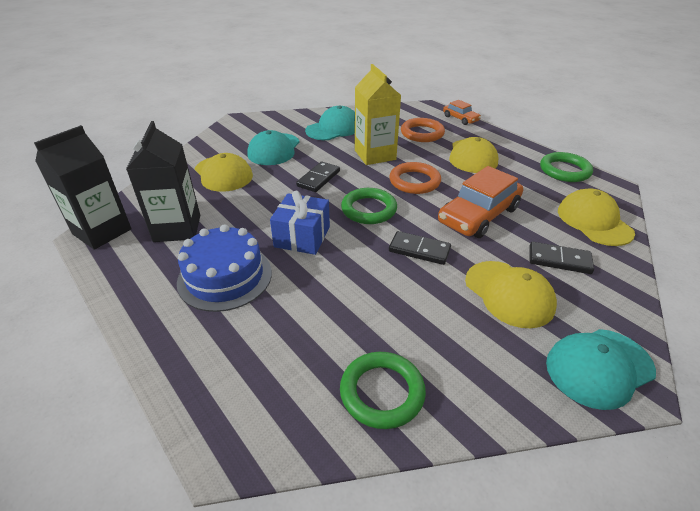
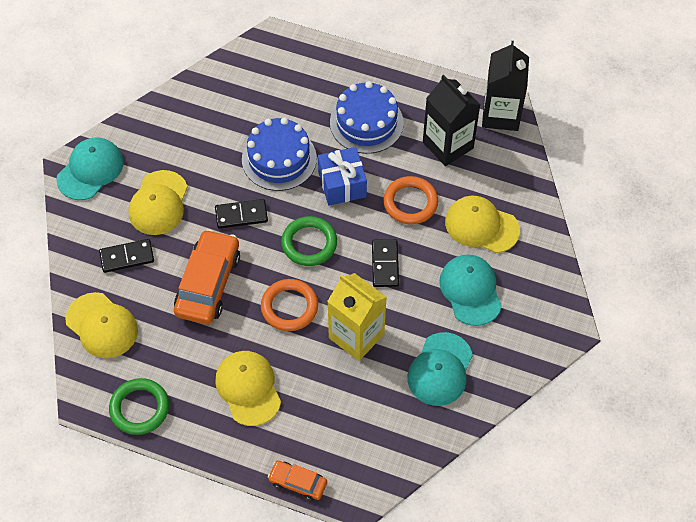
camera: 150 degrees right, 20 degrees up
green ring [340,352,426,429] -> none
orange ring [401,118,445,142] -> orange ring moved to [383,176,438,225]
yellow cap [465,261,557,328] -> yellow cap turned 105 degrees counterclockwise [128,170,188,235]
none -> blue cake [242,117,317,191]

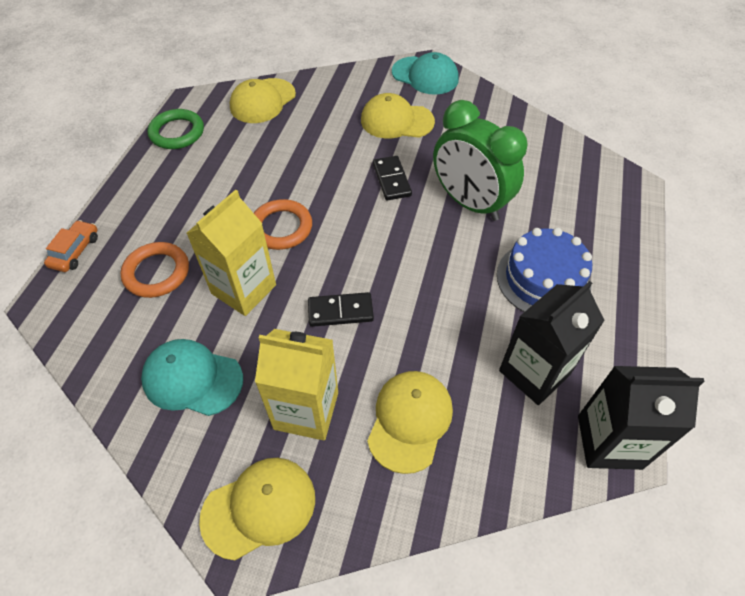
camera: 85 degrees right, 5 degrees down
black domino [99,239,154,273] -> none
orange car [174,229,240,324] -> none
yellow cap [215,351,281,426] -> yellow cap moved to [199,458,315,560]
blue cake [242,117,317,191] -> green clock [433,100,528,221]
green ring [281,216,337,266] -> none
blue gift [318,147,367,206] -> none
orange ring [383,176,438,225] -> orange ring moved to [120,242,189,298]
turquoise cap [439,255,502,326] -> yellow carton [255,329,338,440]

